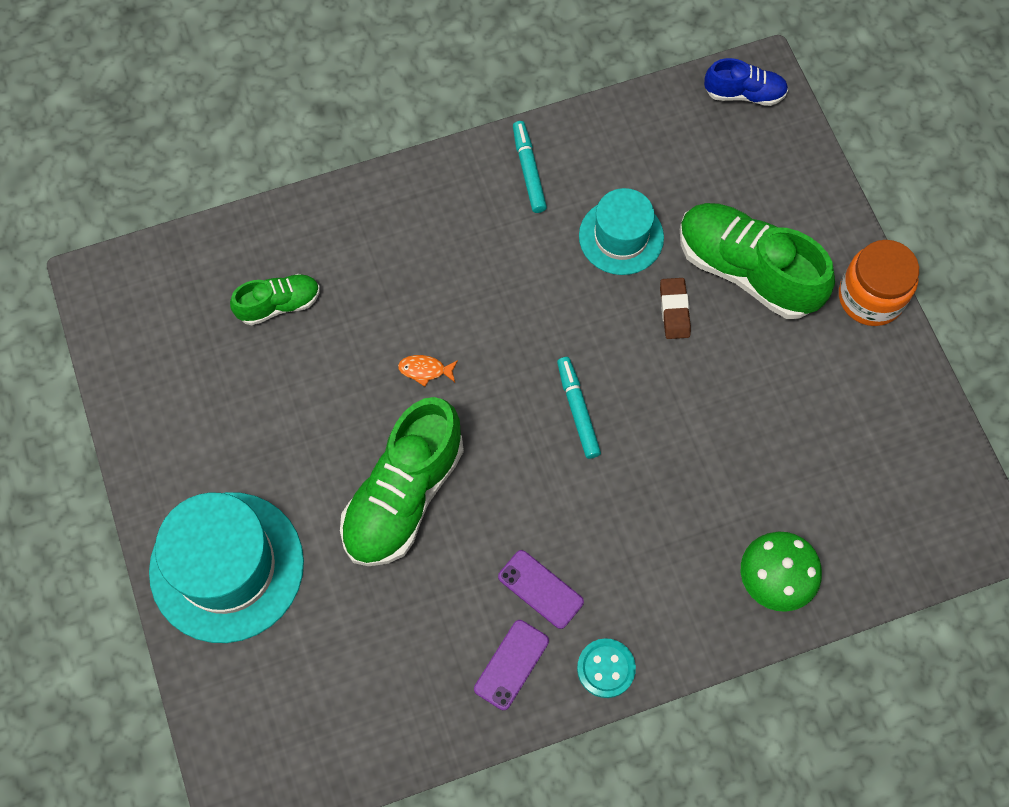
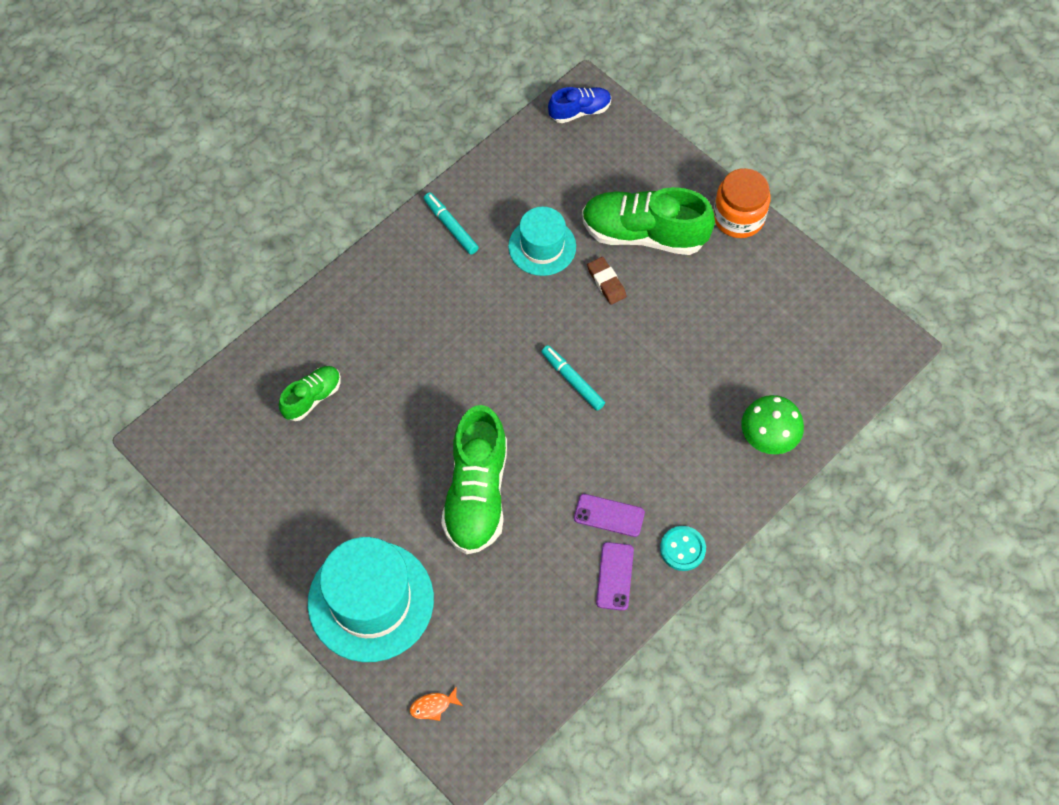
camera: 25 degrees left, 5 degrees down
orange fish [398,355,458,387] -> orange fish moved to [410,686,463,721]

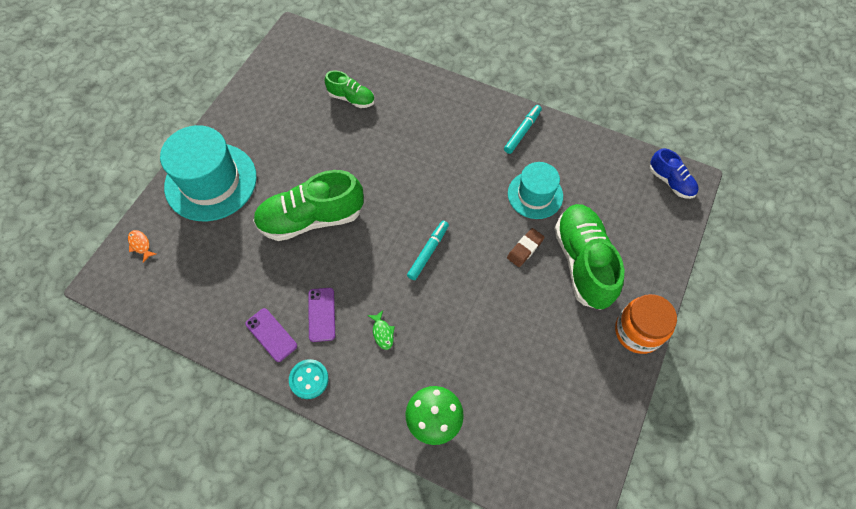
camera: 70 degrees right, 0 degrees up
purple phone [596,542,634,611] -> purple phone turned 60 degrees clockwise [245,308,297,362]
none -> green fish [368,310,395,350]

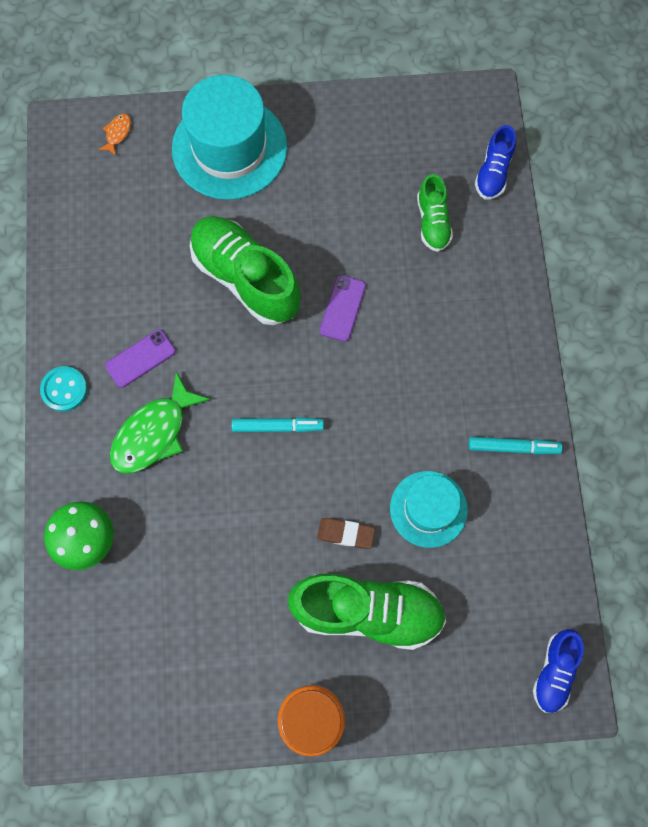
camera: 60 degrees right, 10 degrees up
purple phone [245,308,297,362] -> purple phone moved to [320,275,366,342]
green fish [368,310,395,350] -> green fish [110,372,211,474], size x2.25
green shoe [554,204,624,310] -> green shoe turned 45 degrees clockwise [288,574,446,650]
none -> blue shoe [475,125,516,199]

